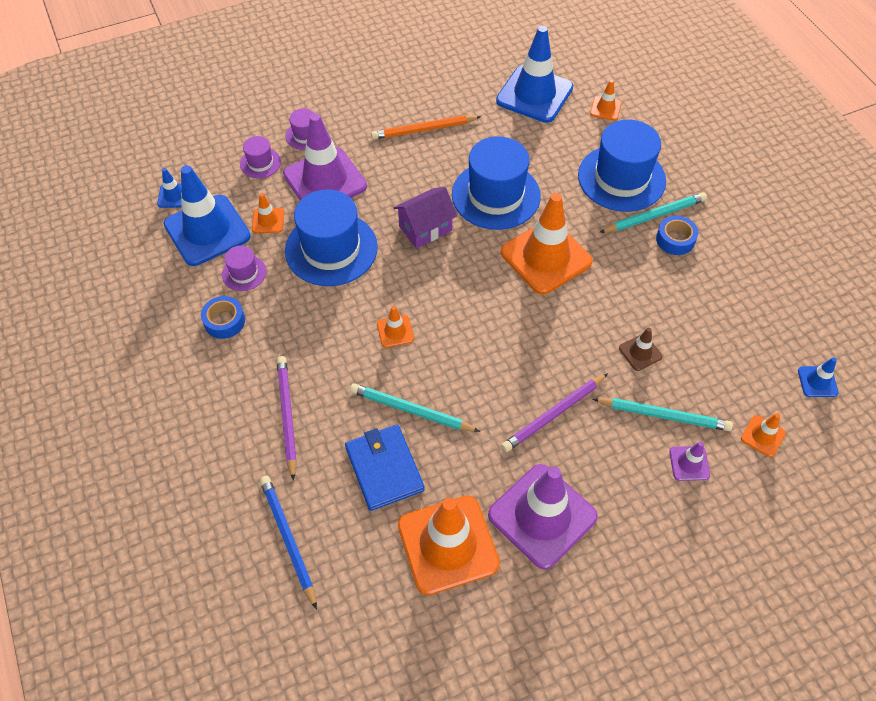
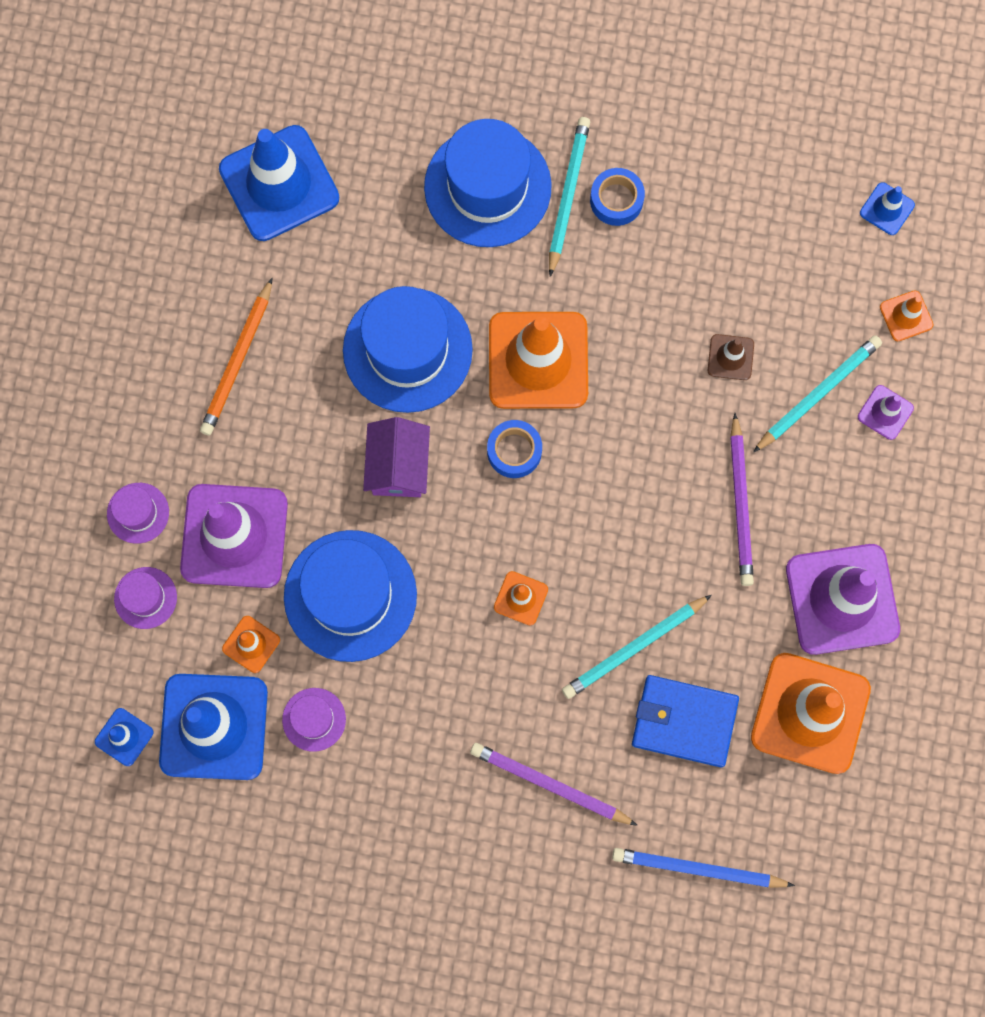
camera: 55 degrees left, 20 degrees up
blue tape [201,296,245,339] -> blue tape moved to [487,420,542,478]
orange traffic cone [590,80,622,121] -> none

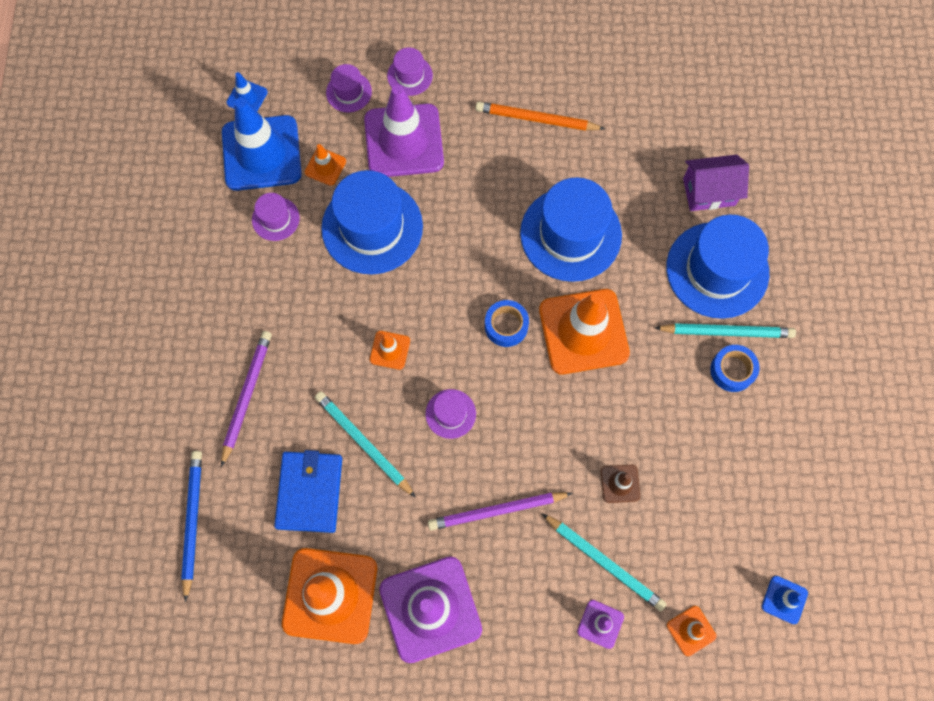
camera: 80 degrees right, 5 degrees down
blue traffic cone [219,125,339,241] -> none
purple house [363,417,430,497] -> purple house moved to [683,155,749,211]
none -> purple hat [426,389,476,439]

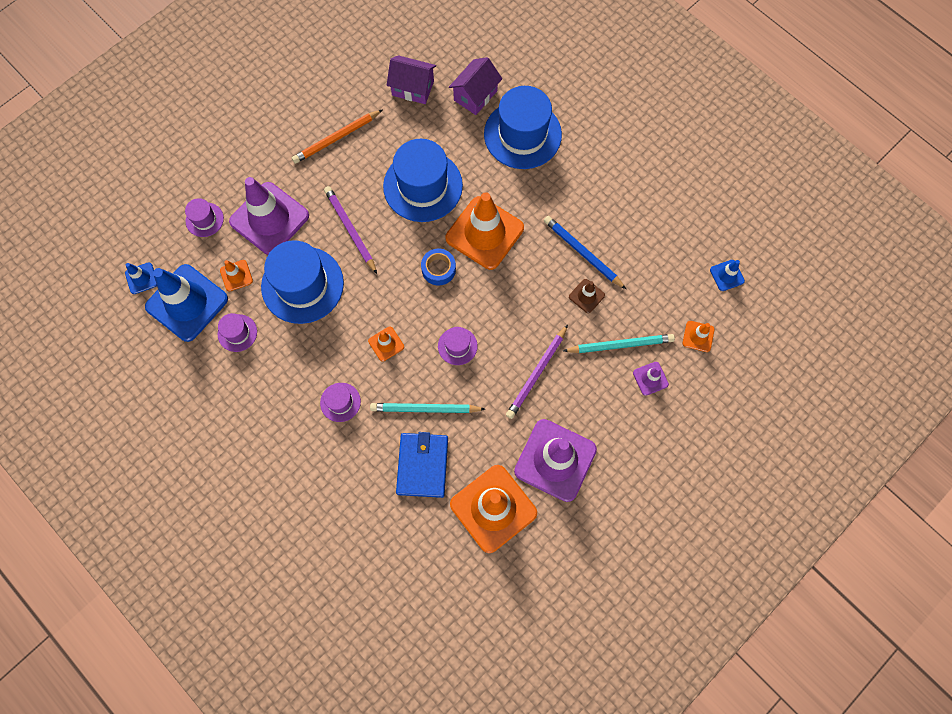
camera: 45 degrees left, 0 degrees up
blue pencil [181,451,202,602] -> blue pencil moved to [544,216,626,289]
purple pencil [221,331,272,467] -> purple pencil moved to [324,186,377,274]
blue wallet [274,450,342,533] -> blue wallet turned 45 degrees clockwise [396,432,448,498]
purple hat [387,47,433,96] -> purple hat moved to [320,383,361,422]
turquoise pencil [655,323,796,338] -> none
blue tape [710,345,759,392] -> none
none -> purple house [387,55,436,104]

